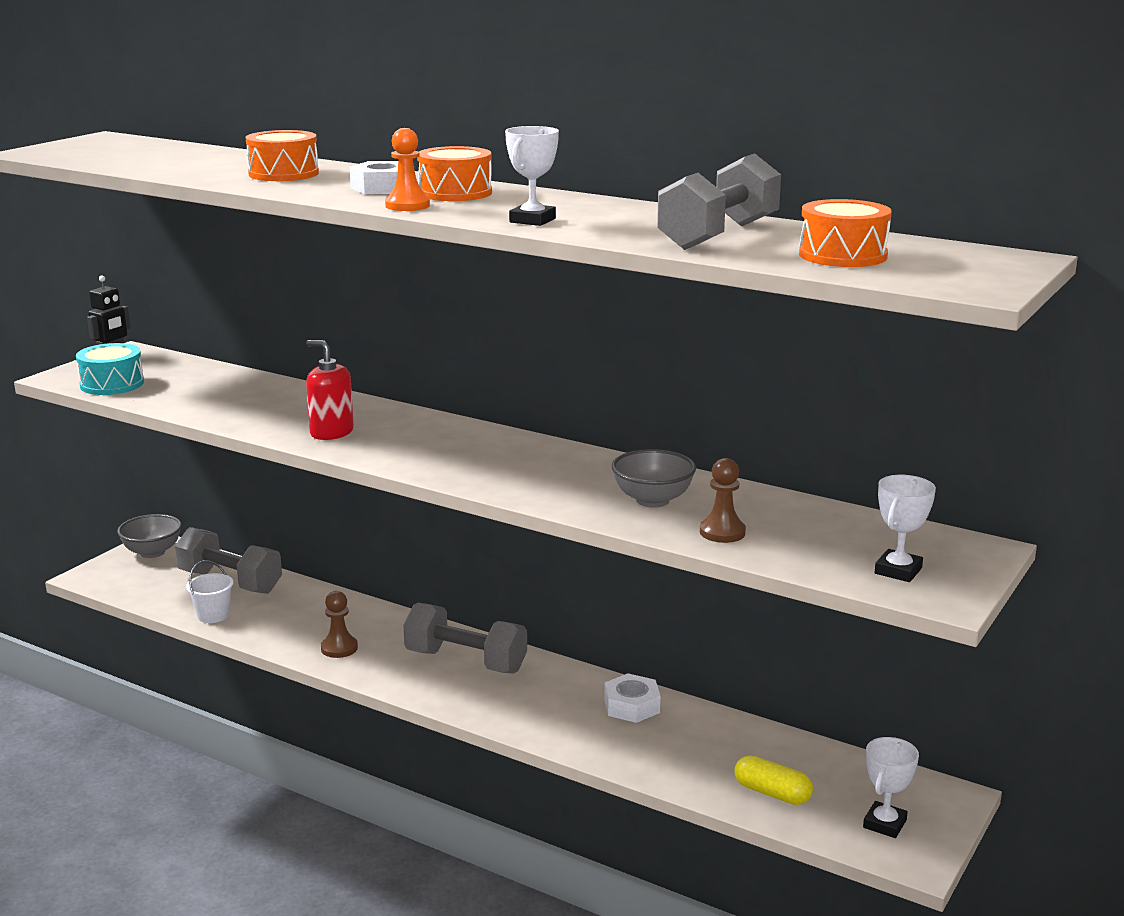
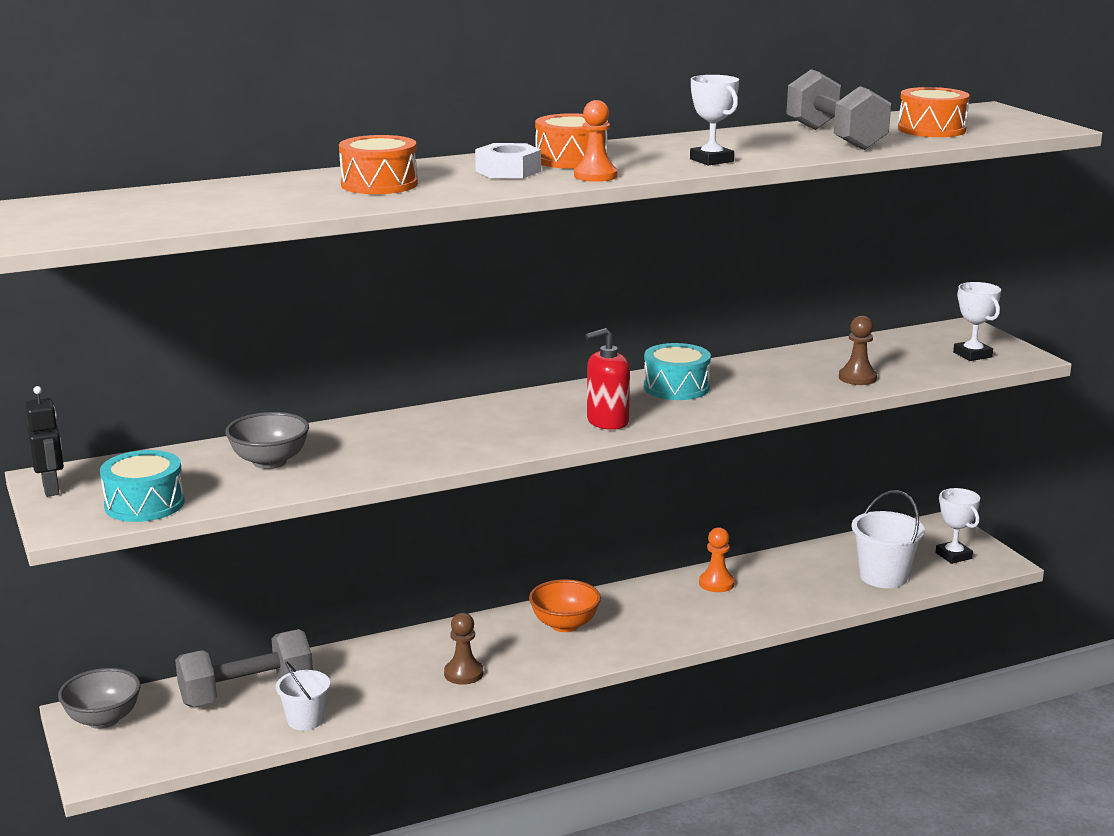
camera: 55 degrees left, 0 degrees up
red soap dispenser [306,340,354,440] -> red soap dispenser moved to [585,328,630,430]
grey dumbbell [403,602,527,673] -> orange bowl [529,579,601,632]
white nut [604,673,660,723] -> orange pawn [699,527,735,592]
grey bowl [612,449,696,507] -> grey bowl moved to [225,412,309,469]
yellow capsule [735,755,813,805] -> white bucket [852,490,925,588]
none -> turquoise drum [644,343,711,400]

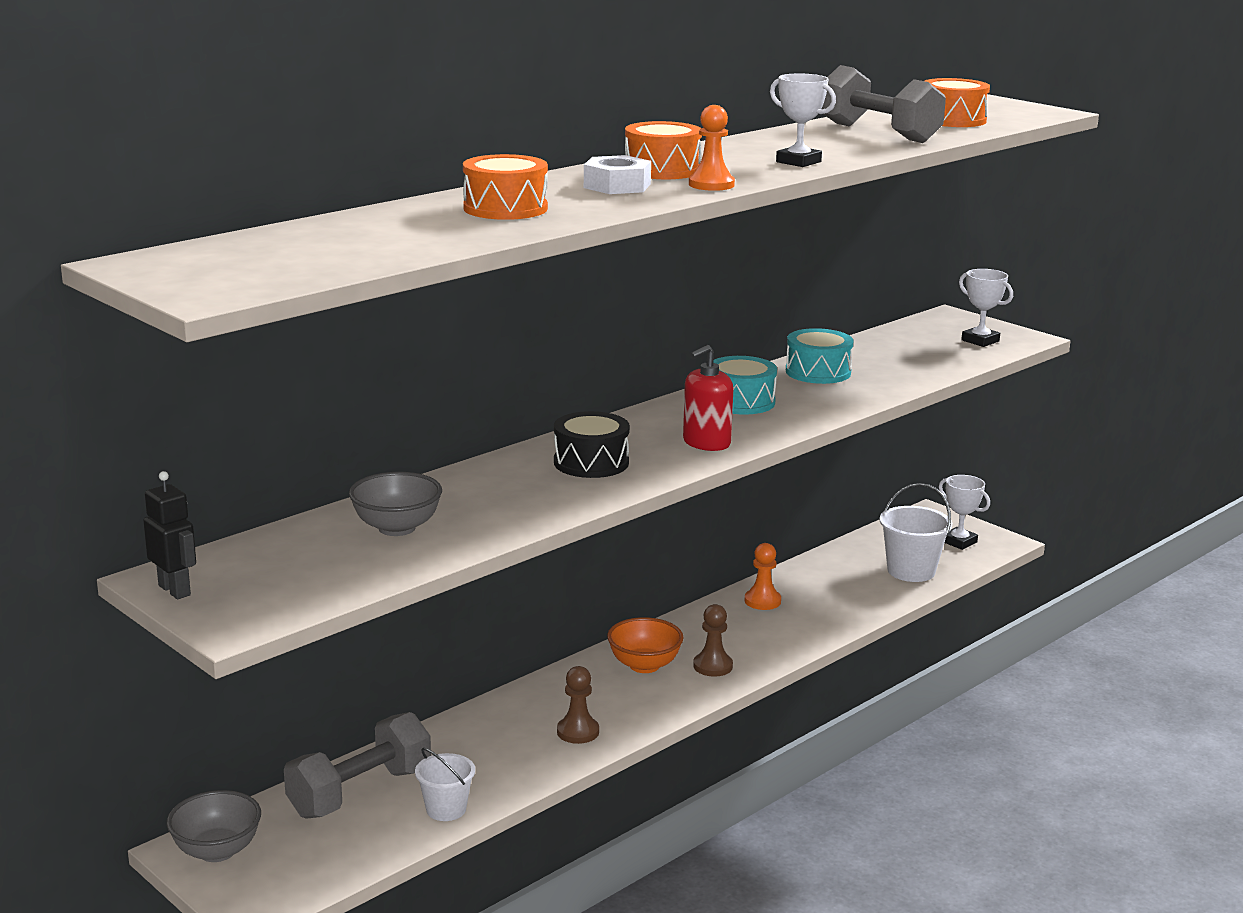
camera: 20 degrees left, 0 degrees up
turquoise drum [100,450,185,522] -> turquoise drum moved to [786,328,853,384]
brown pawn [839,315,877,385] -> brown pawn moved to [693,604,733,677]
none -> black drum [554,411,630,478]

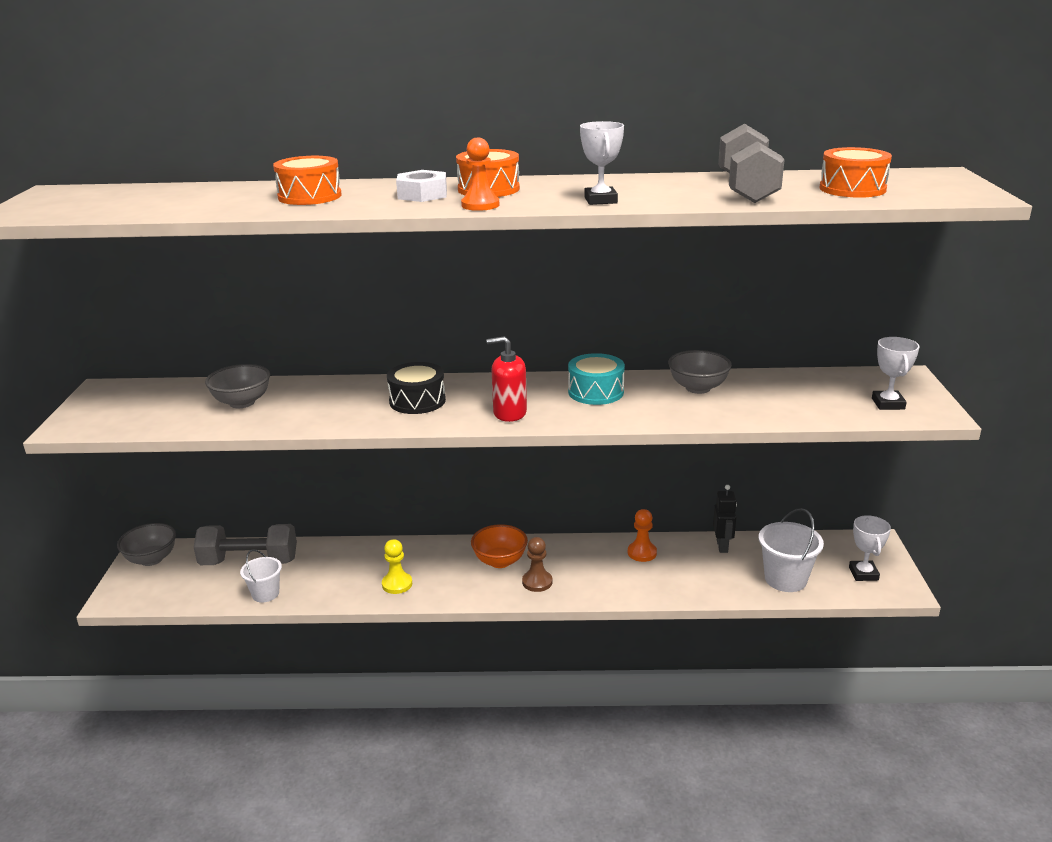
camera: 45 degrees right, 5 degrees up
black robot [143,471,196,599] -> black robot moved to [713,485,737,553]
brown pawn [557,666,599,744] -> yellow pawn [382,539,412,594]
turquoise drum [786,328,853,384] -> grey bowl [668,350,732,394]

